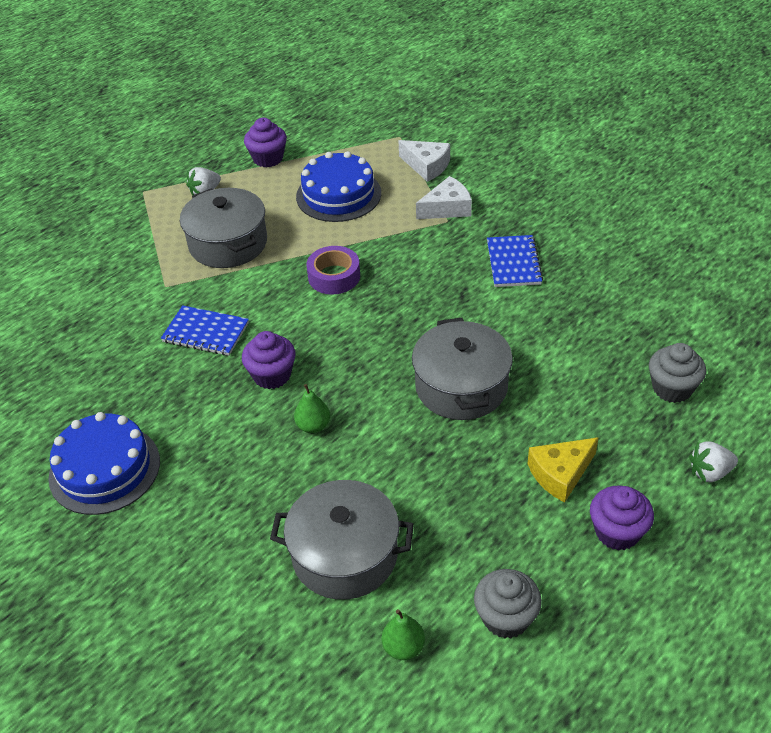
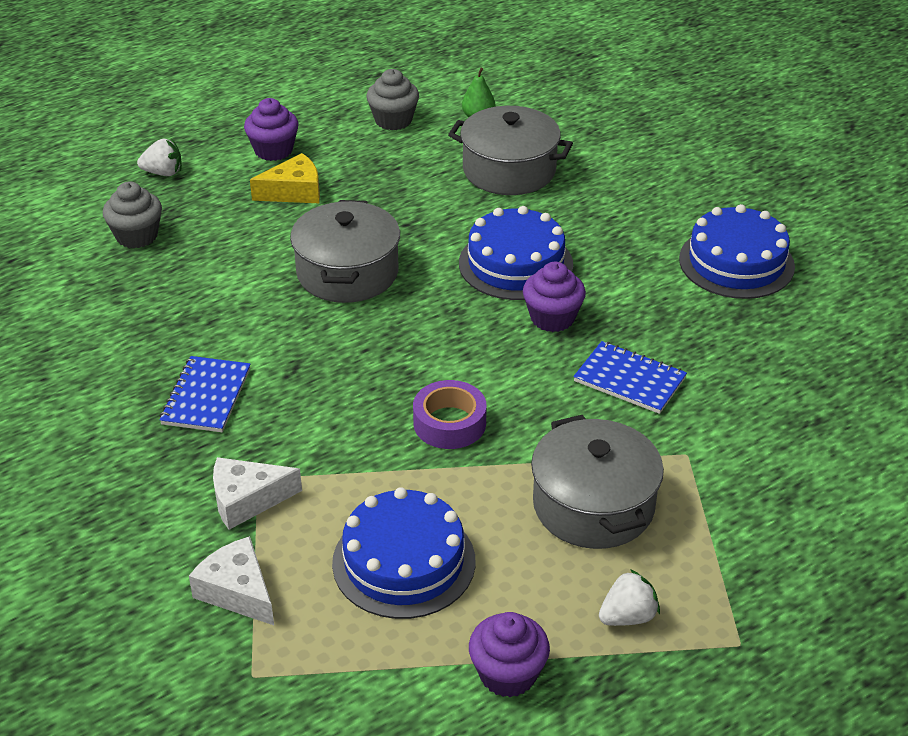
camera: 170 degrees left, 5 degrees down
green pear [294,384,330,433] -> blue cake [459,206,573,300]

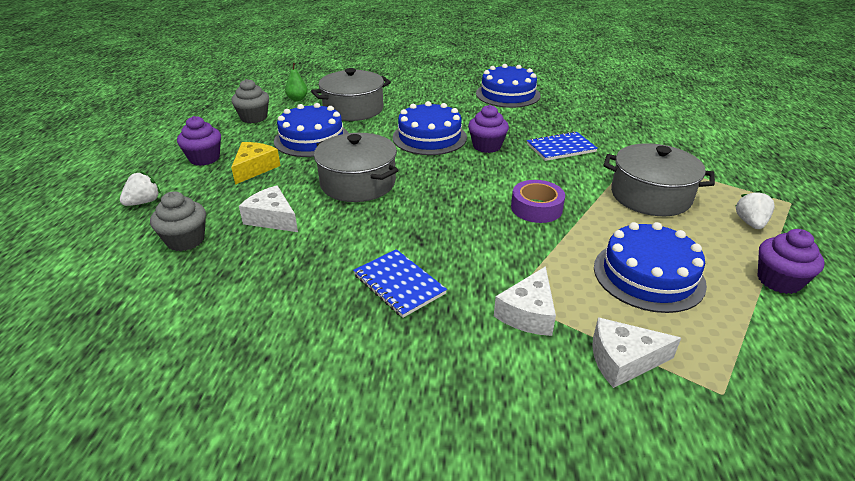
camera: 50 degrees left, 5 degrees down
none -> white cheese [239,185,298,232]
none -> blue cake [274,103,348,157]

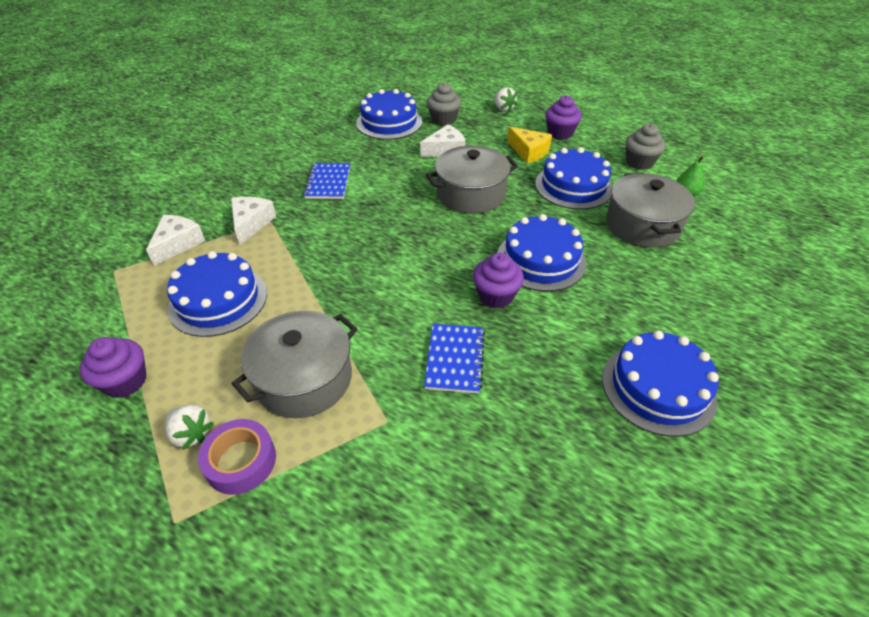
camera: 115 degrees right, 10 degrees up
blue notebook [353,249,447,318] -> blue notebook turned 75 degrees counterclockwise [303,163,350,199]
white cheese [494,266,556,336] -> white cheese turned 45 degrees clockwise [231,197,276,245]
purple tape [511,180,565,223] -> purple tape moved to [198,419,276,495]
none -> blue cake [356,89,422,140]

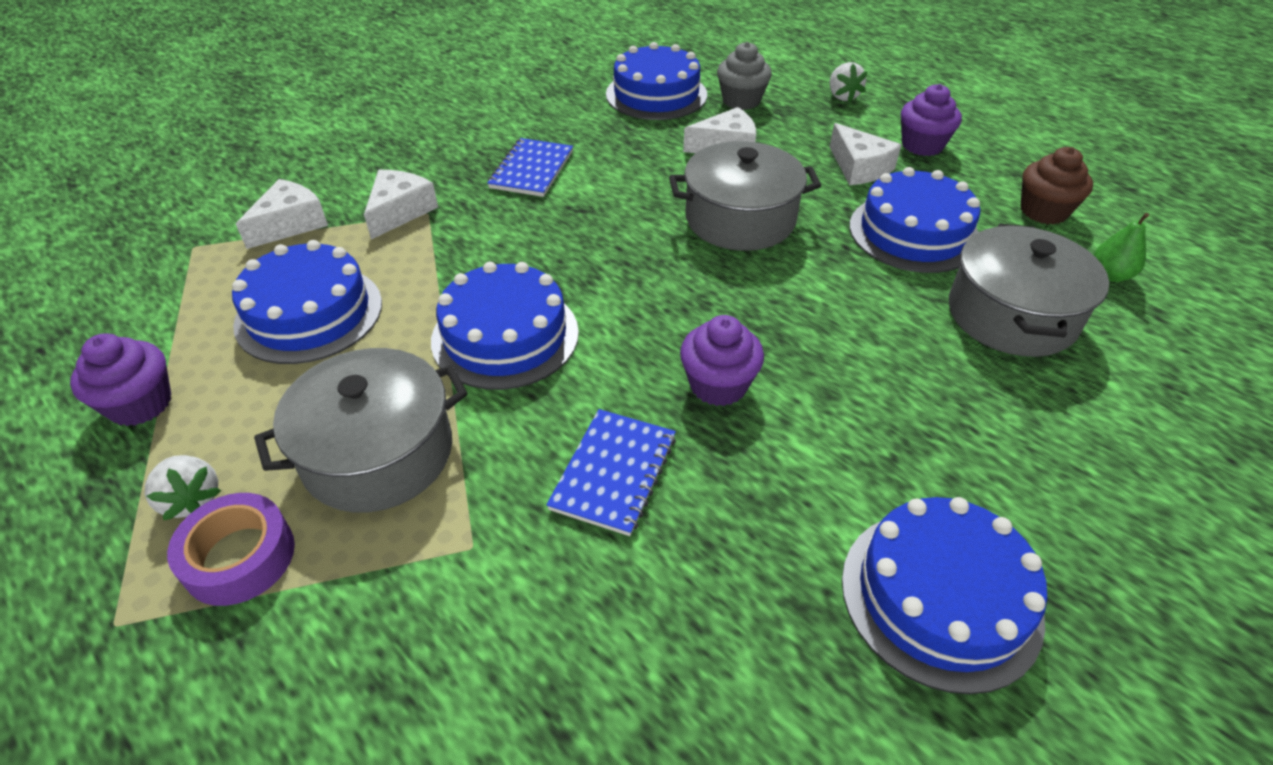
camera: 15 degrees right, 0 degrees up
blue cake [497,214,586,291] -> blue cake moved to [431,262,579,390]
yellow cheese [507,127,552,163] -> white cheese [830,123,901,185]
grey cupcake [626,124,666,170] -> brown cupcake [1021,147,1093,225]

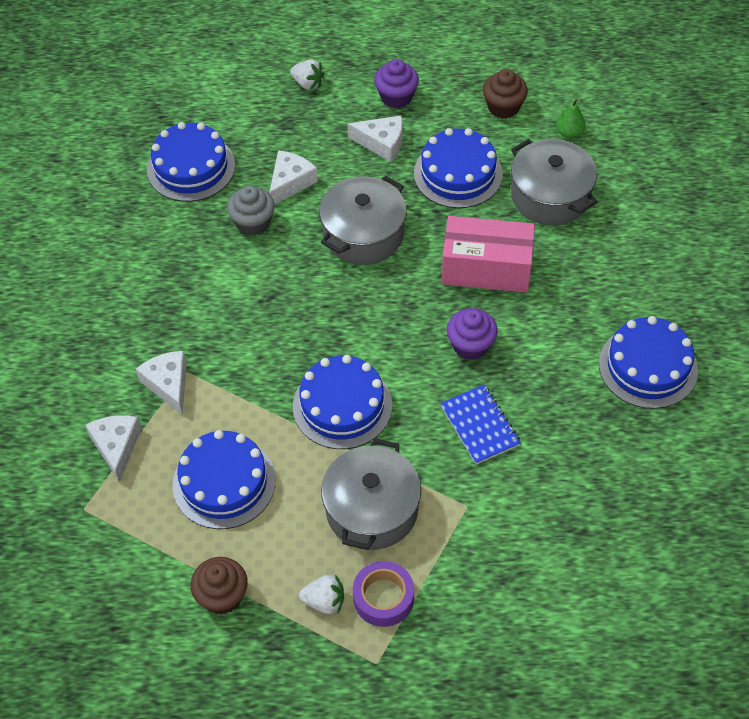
camera: 45 degrees left, 10 degrees up
purple cupcake [70,333,171,426] -> brown cupcake [190,557,248,614]
blue notebook [487,138,573,197] -> none
grey cupcake [717,42,772,110] -> grey cupcake moved to [227,186,275,236]
none -> pink box [442,216,535,293]

